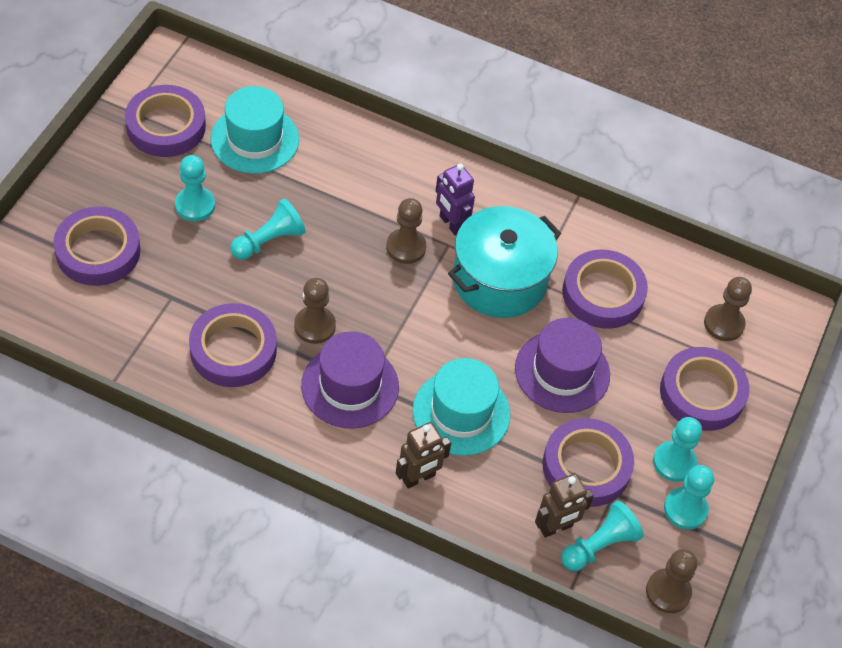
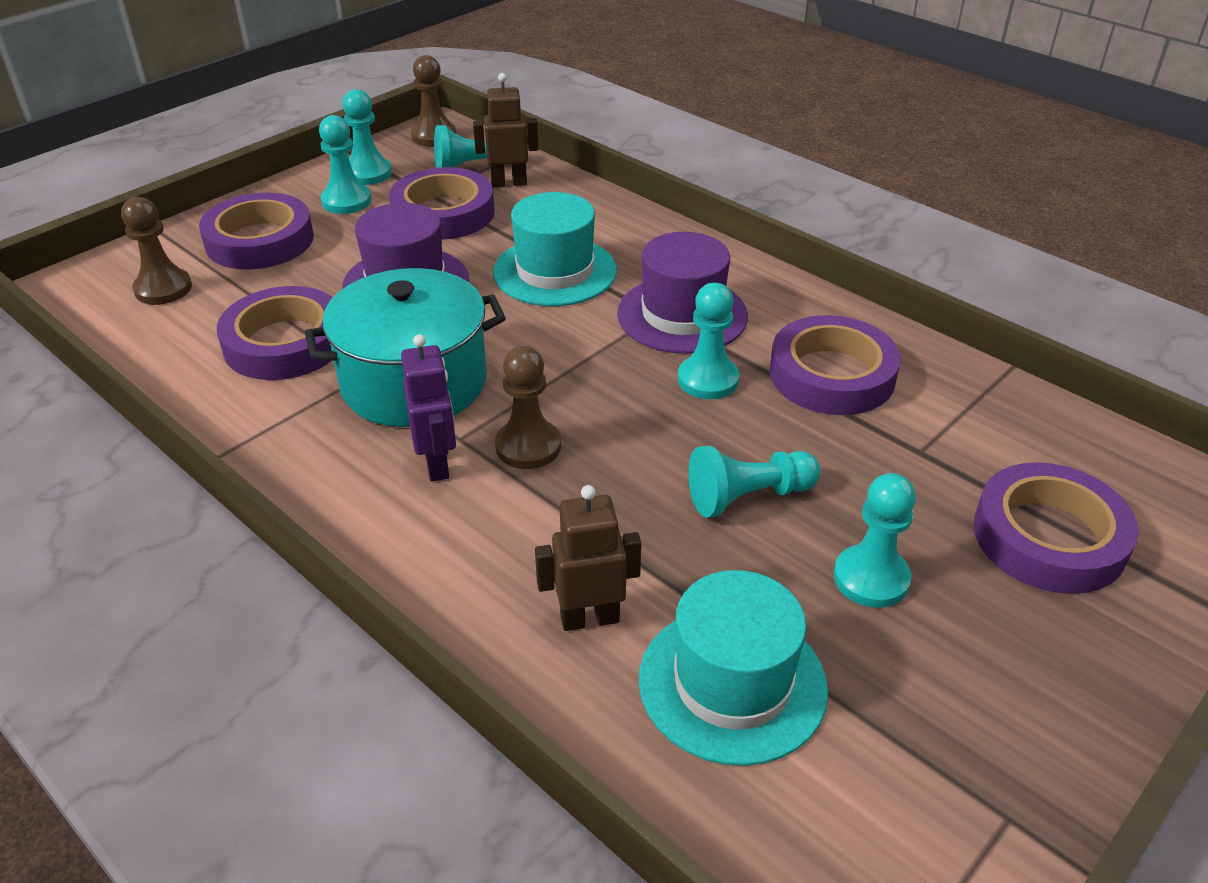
camera: 155 degrees left, 15 degrees down
purple tape [125,85,206,157] -> none
brown pawn [294,278,336,344] -> turquoise pawn [678,283,739,399]
brown robot [396,422,451,489] -> brown robot moved to [535,485,641,631]

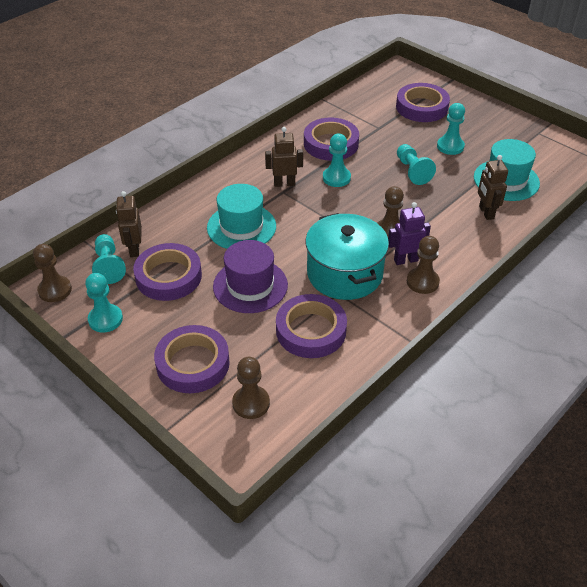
camera: 90 degrees left, 5 degrees up
turquoise pawn [319,115,372,214] -> none
purple hat [617,232,748,354] -> brown robot [265,127,303,187]
none -> brown pawn [407,236,440,294]

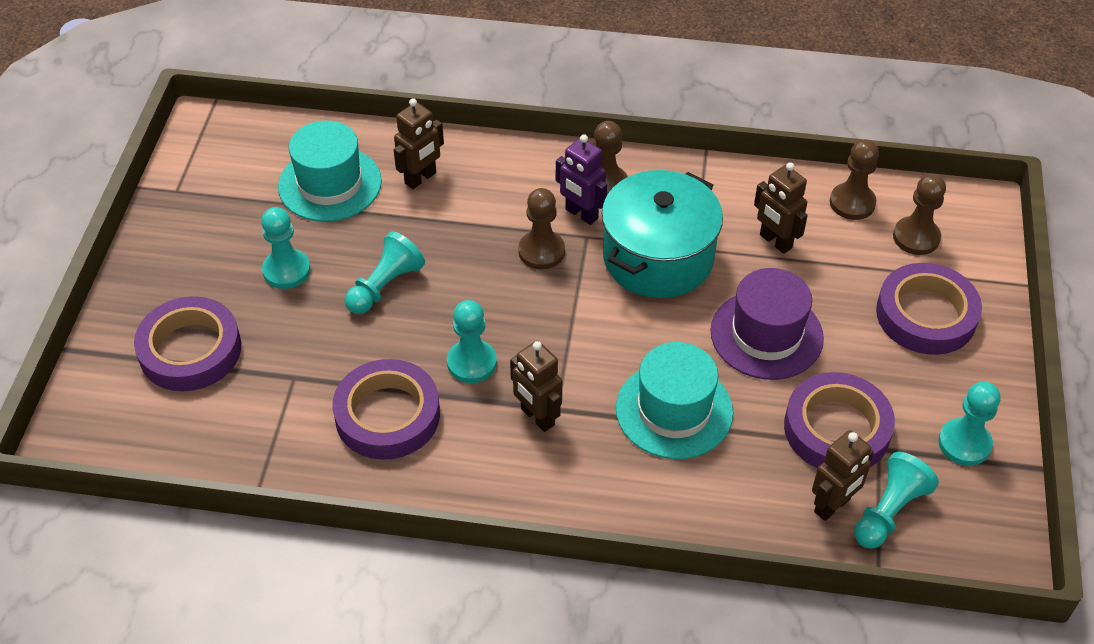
camera: 125 degrees left, 5 degrees up
brown pawn [33,244,72,302] -> brown pawn moved to [830,139,879,220]
purple tape [276,294,347,358] -> brown robot [754,162,808,254]

